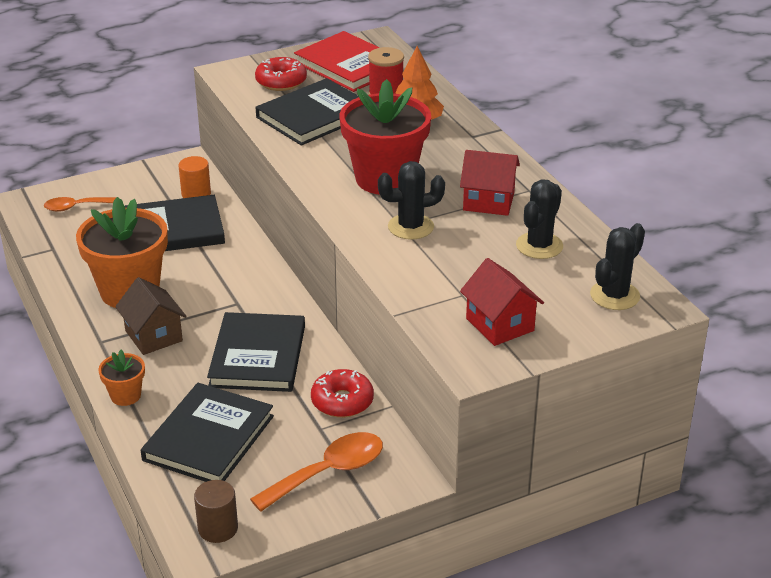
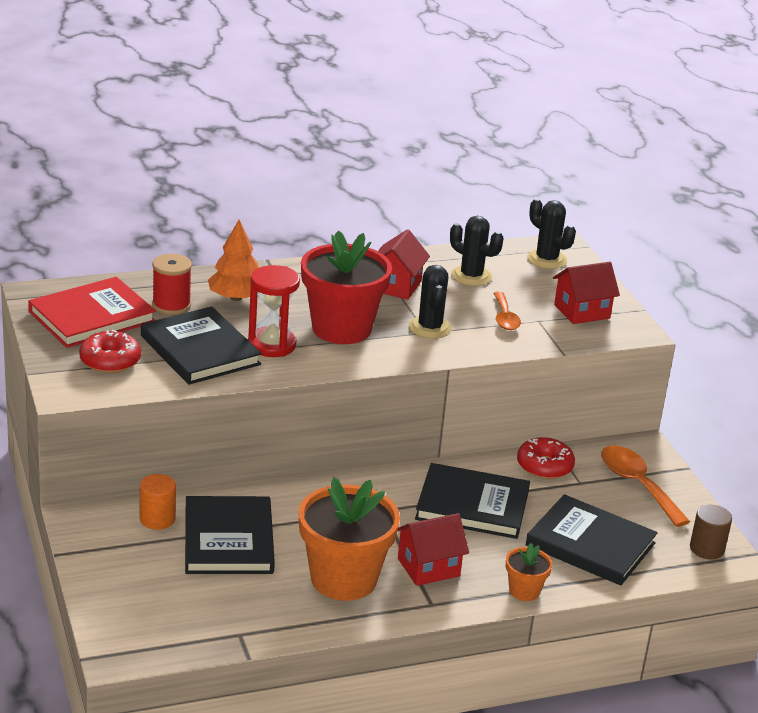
camera: 85 degrees left, 5 degrees down
orange spoon [44,197,117,212] -> orange spoon moved to [493,292,521,330]
brown house [115,277,187,355] -> red house [398,513,469,586]
none -> red hourglass [248,265,300,357]

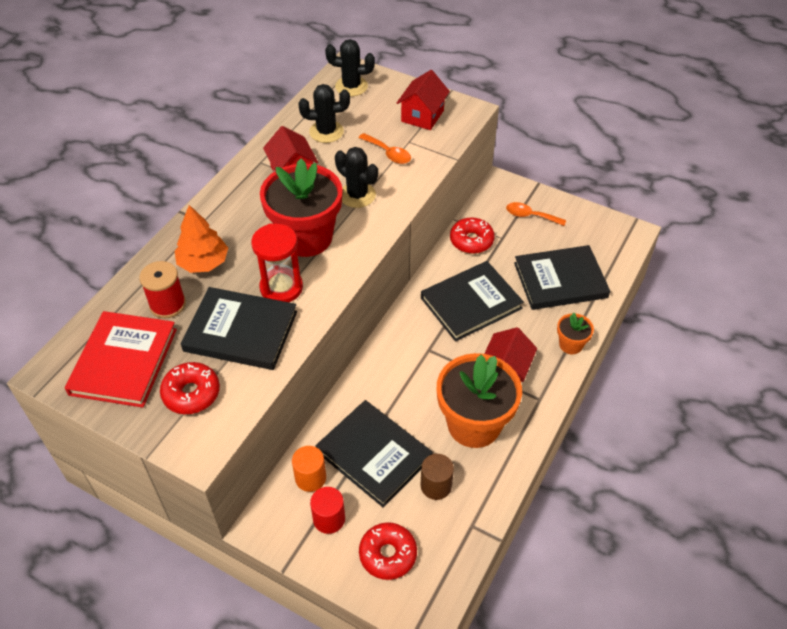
camera: 40 degrees left, 20 degrees up
orange spoon [601,445,690,527] -> orange spoon [506,202,566,226], size x0.63
brown cylinder [690,505,732,559] -> brown cylinder moved to [421,454,454,500]
none -> red cylinder [310,487,345,534]
none -> red donut [359,522,417,580]

